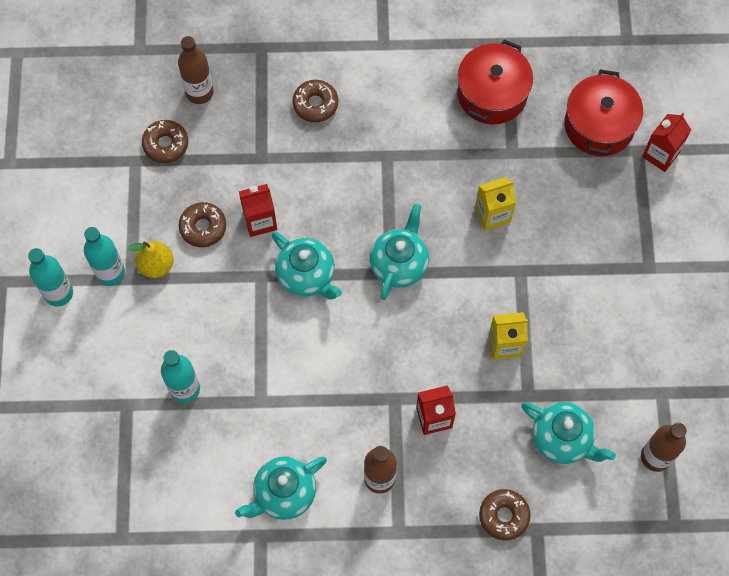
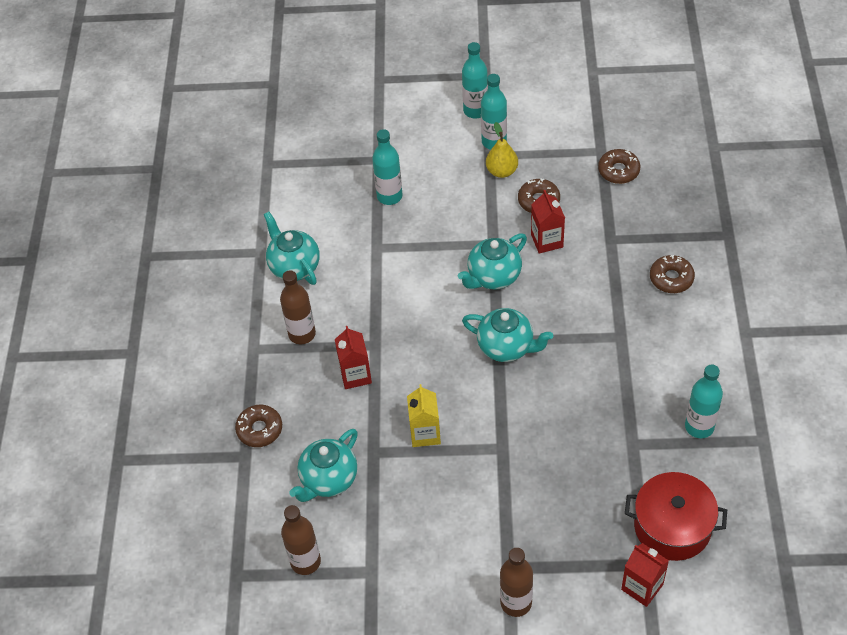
camera: 95 degrees right, 15 degrees down
brown bottle [178,36,213,104] -> brown bottle moved to [500,548,533,617]
red pot [457,40,533,124] -> turquoise bottle [685,365,723,438]
yellow carton [475,177,516,231] -> none

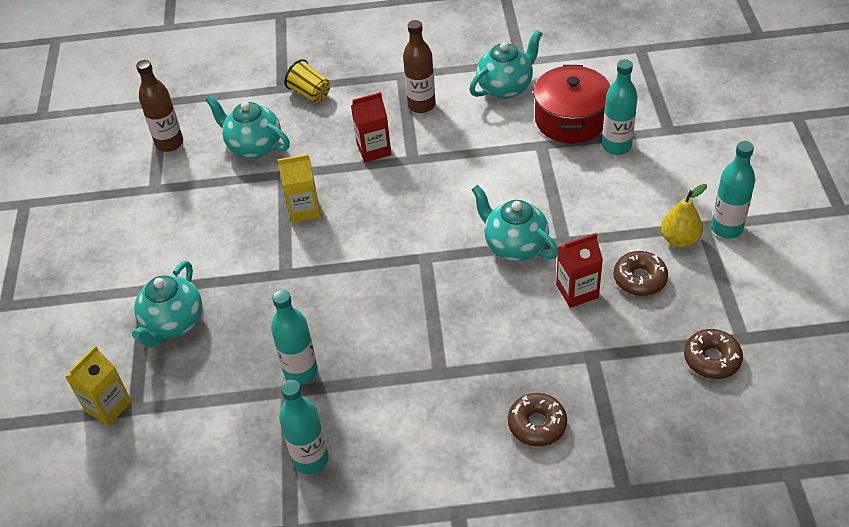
camera: 85 degrees right, 5 degrees down
brown donut [235,405,282,447] -> yellow cup [284,59,330,102]
turquoise bottle [462,42,488,119] -> turquoise bottle moved to [271,290,318,385]
turquoise teapot [462,308,553,362] -> turquoise teapot moved to [132,261,202,348]
brown bottle [500,548,533,617] -> none
red carton [621,543,669,607] -> yellow carton [65,346,132,426]
red pot [625,472,727,561] -> red pot moved to [533,65,610,144]

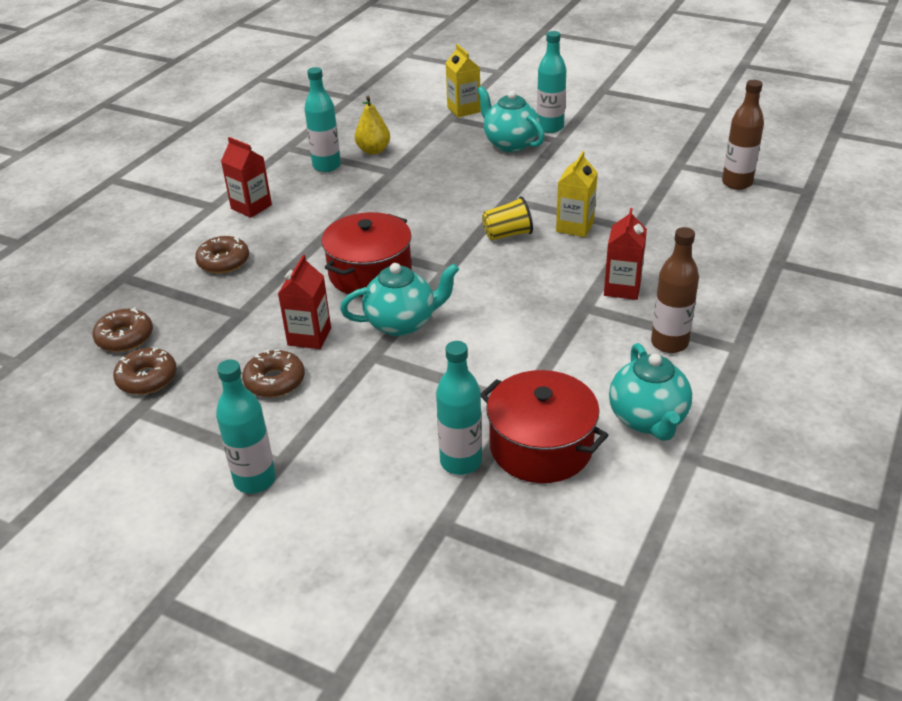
camera: 120 degrees right, 10 degrees down
turquoise teapot [205,95,290,159] -> none
turquoise bottle [271,290,318,385] -> turquoise bottle moved to [537,31,566,133]
yellow cup [284,59,330,102] -> yellow cup moved to [482,196,533,241]
yellow pear [661,184,707,248] -> yellow pear moved to [355,96,390,155]
none -> brown donut [93,308,153,352]
none -> red carton [221,137,272,218]
none -> red pot [322,212,412,297]

